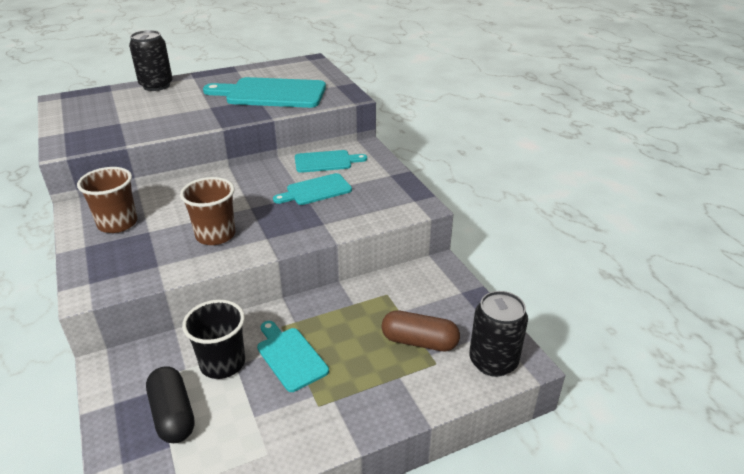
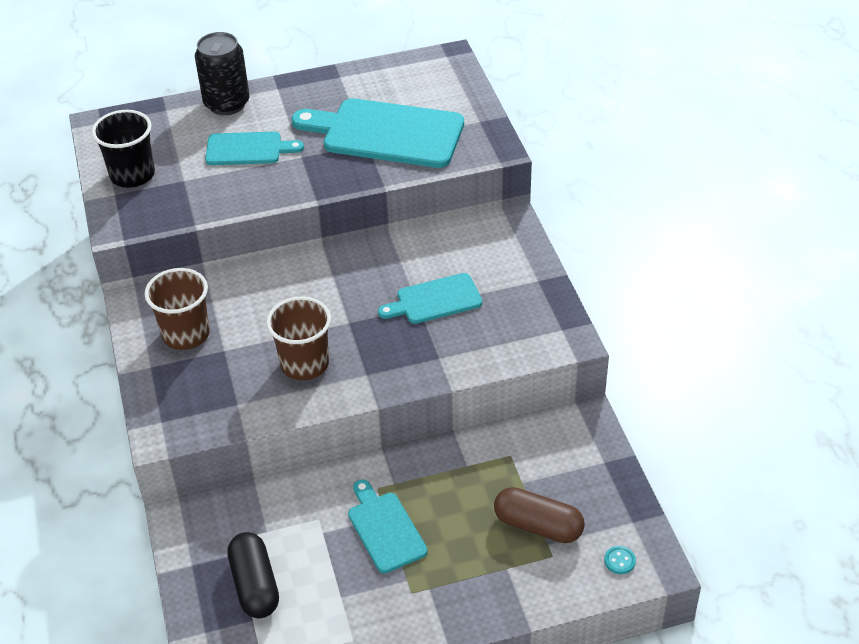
camera: 10 degrees right, 10 degrees up
black cup [182,300,245,379] -> black cup moved to [92,110,155,188]
turquoise cutting board [295,150,367,173] -> turquoise cutting board moved to [205,132,304,165]
black can [469,291,528,377] -> turquoise button [604,546,636,574]

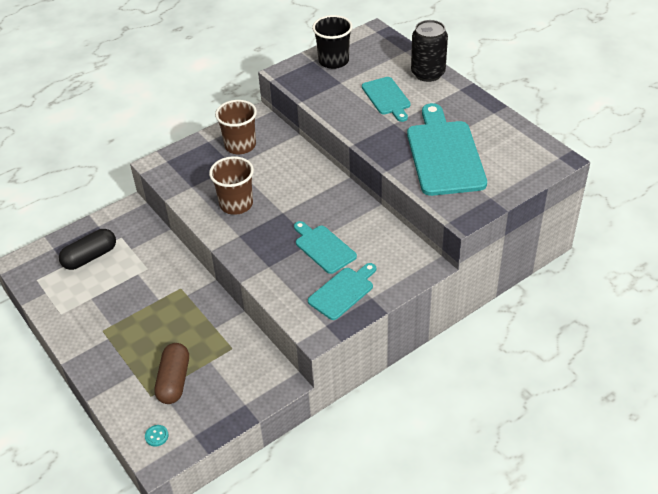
camera: 70 degrees right, 0 degrees up
turquoise cutting board [348,480,428,573] -> turquoise cutting board moved to [308,263,376,320]

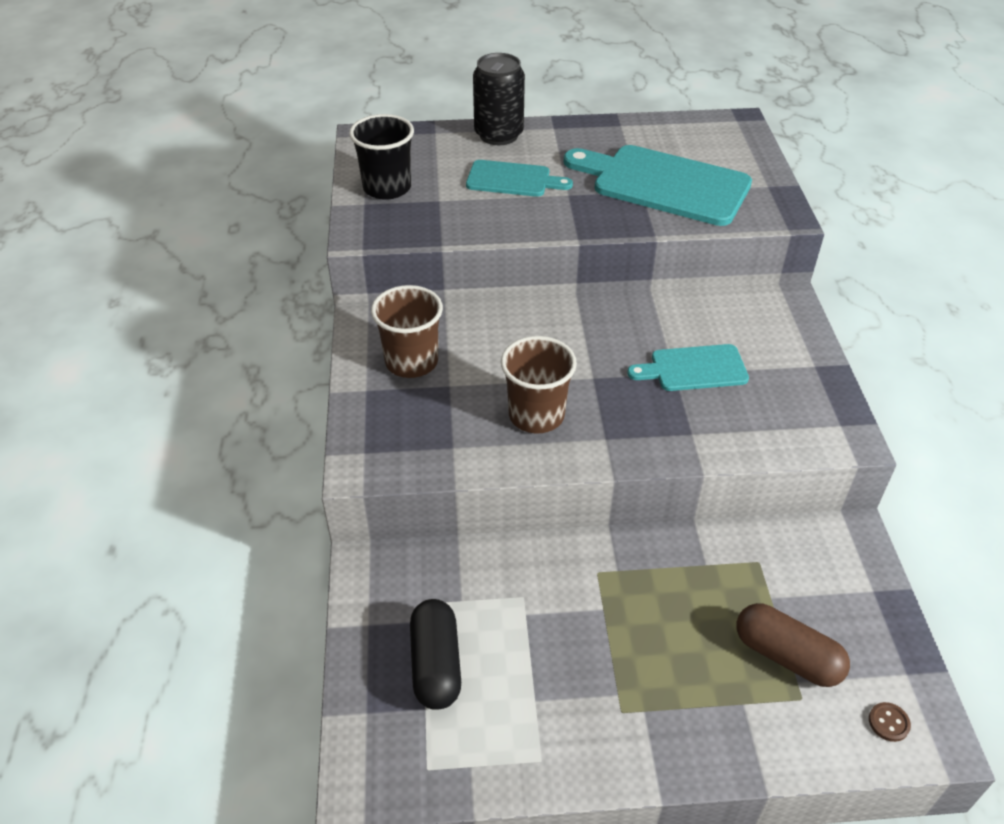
camera: 60 degrees left, 0 degrees up
turquoise button [145,425,169,447] -> brown button [869,702,911,742]
turquoise cutting board [308,263,376,320] -> none

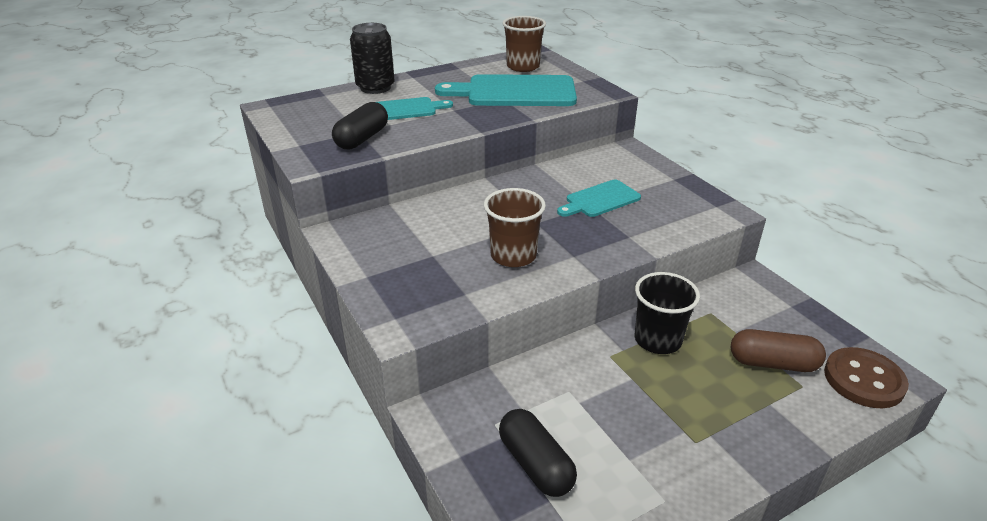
camera: 25 degrees left, 10 degrees down
black cup [349,114,414,200] -> black cup moved to [635,272,700,354]
brown cup [371,285,443,378] -> brown cup moved to [502,16,546,72]
brown button [869,702,911,742] -> brown button [824,347,909,408], size x2.50
none -> black capsule [332,102,388,150]

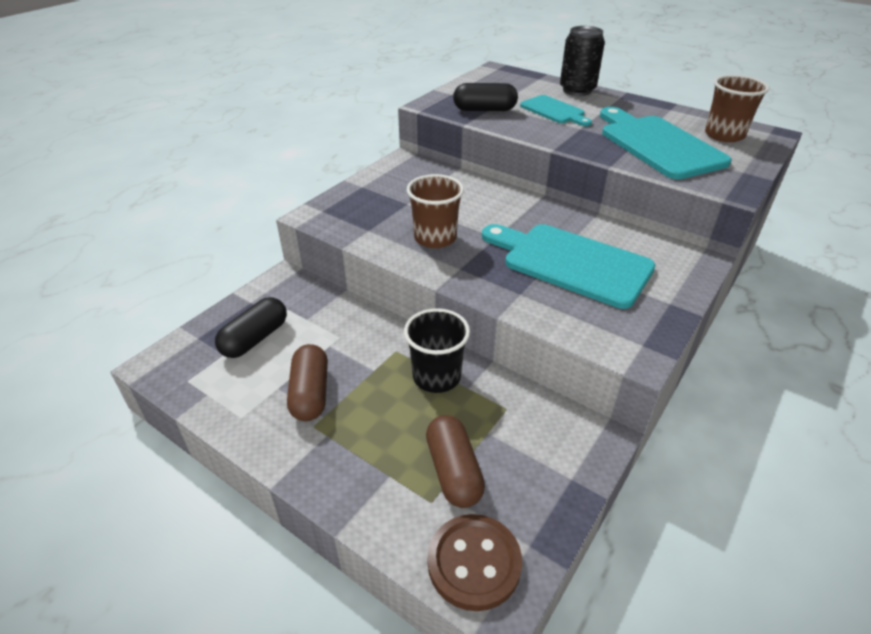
camera: 65 degrees right, 5 degrees up
turquoise cutting board [557,180,641,217] -> turquoise cutting board [482,224,655,309], size x1.79
none -> brown capsule [287,344,328,421]

